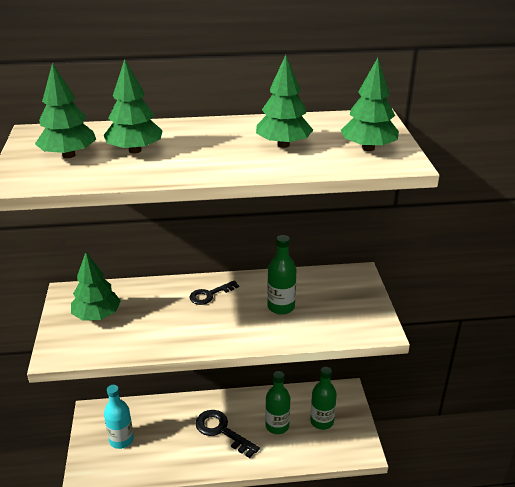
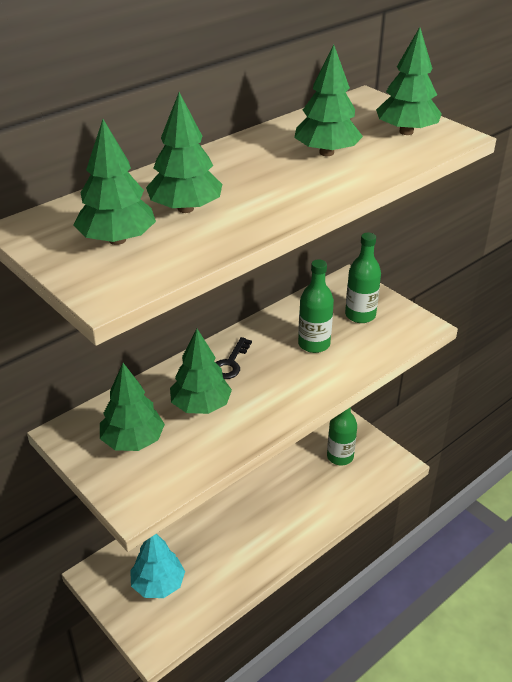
camera: 35 degrees left, 5 degrees up
turquoise bottle [104,385,134,449] -> turquoise tree [130,534,185,598]
black key [195,410,260,458] -> none
green bottle [265,371,290,434] -> green bottle moved to [345,232,381,323]
none -> green tree [170,329,232,414]

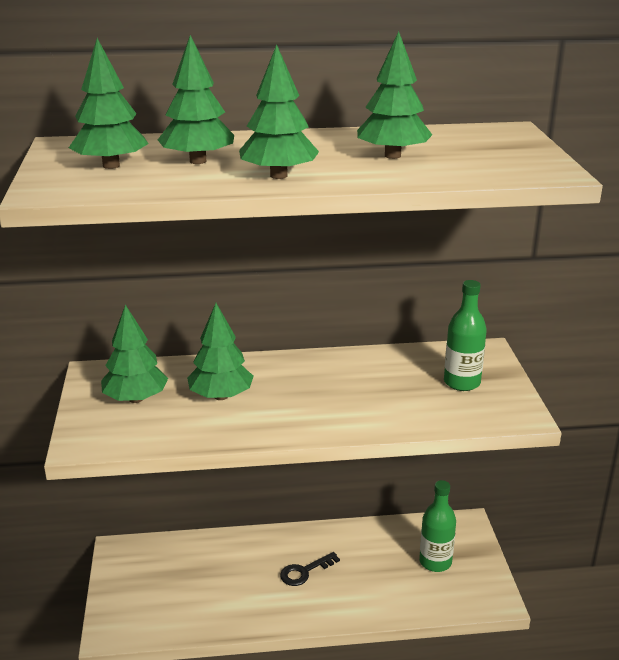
camera: 35 degrees right, 10 degrees down
turquoise tree [130,534,185,598] -> none
black key [215,337,252,379] -> black key moved to [280,552,340,586]
green bottle [298,259,334,353] -> none
green tree [376,27,442,135] -> green tree moved to [239,44,319,179]

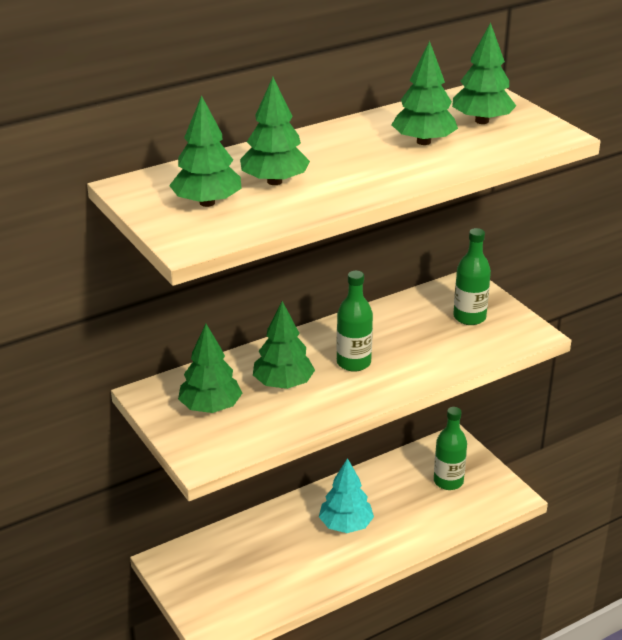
camera: 25 degrees left, 5 degrees up
green tree [239,44,319,179] -> green tree moved to [452,22,516,124]
black key [280,552,340,586] -> turquoise tree [319,458,374,533]
none -> green bottle [336,271,373,372]

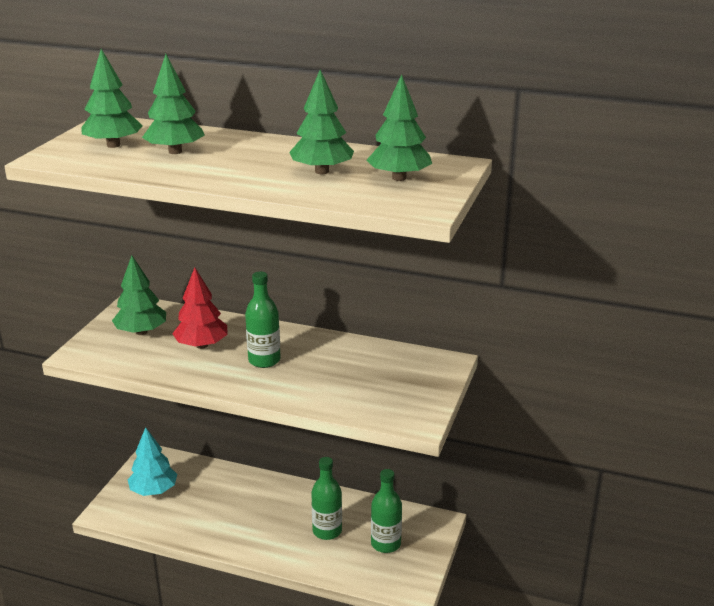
camera: 50 degrees right, 5 degrees down
green tree [253,301,315,389] -> red tree [172,267,228,349]
turquoise tree [319,458,374,533] -> turquoise tree moved to [128,427,177,496]
green bottle [453,228,491,325] -> green bottle moved to [311,457,342,540]

